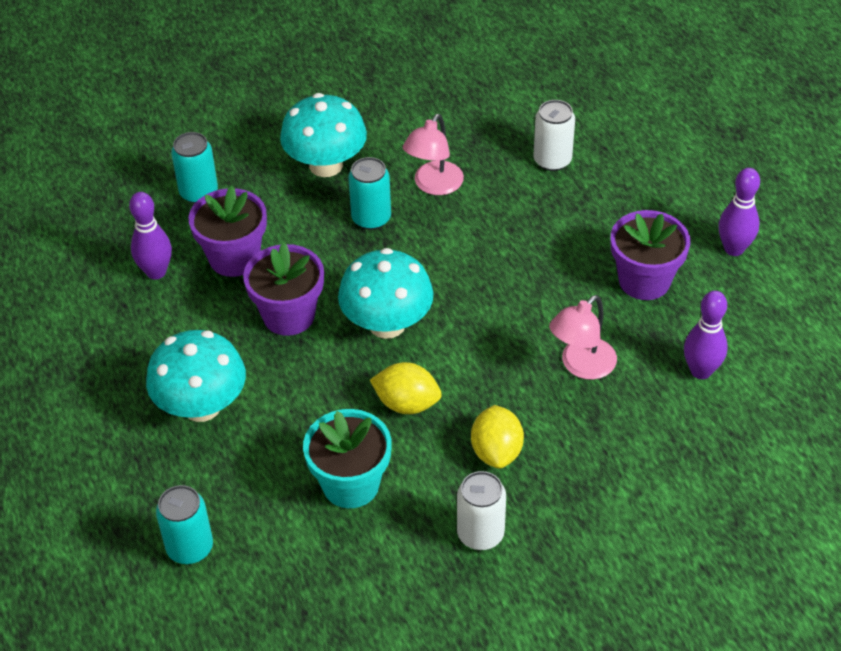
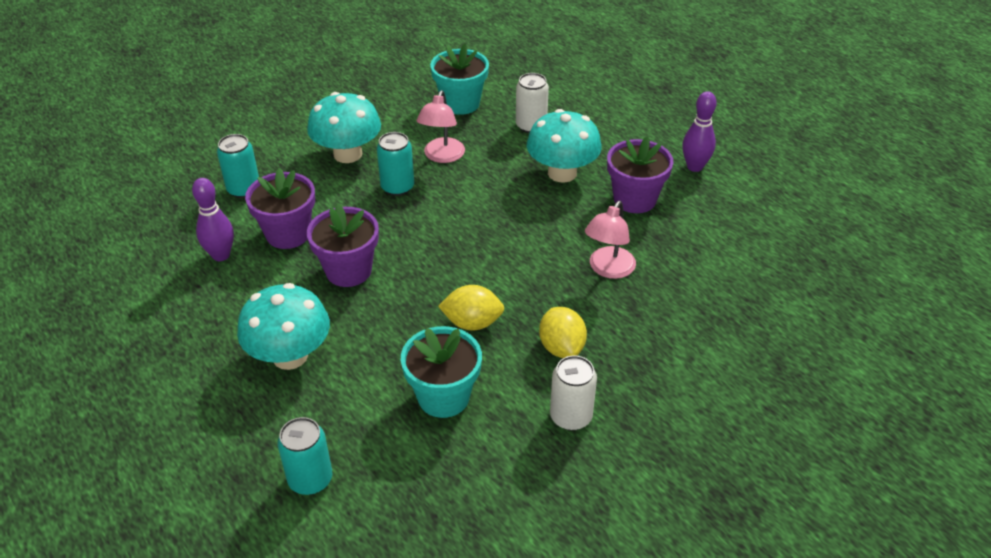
camera: 15 degrees left, 5 degrees down
turquoise mushroom [338,248,433,339] -> turquoise mushroom moved to [527,109,602,183]
purple bowling pin [684,291,728,379] -> none
none -> turquoise flower pot [430,44,489,115]

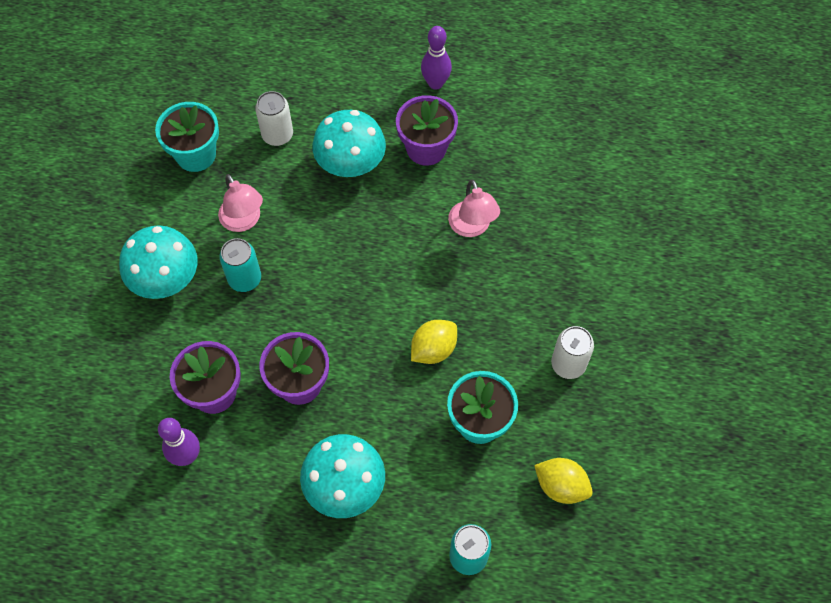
camera: 45 degrees left, 20 degrees up
turquoise can [217,134,259,198] -> none
yellow lemon [539,307,587,358] -> yellow lemon moved to [534,458,593,504]

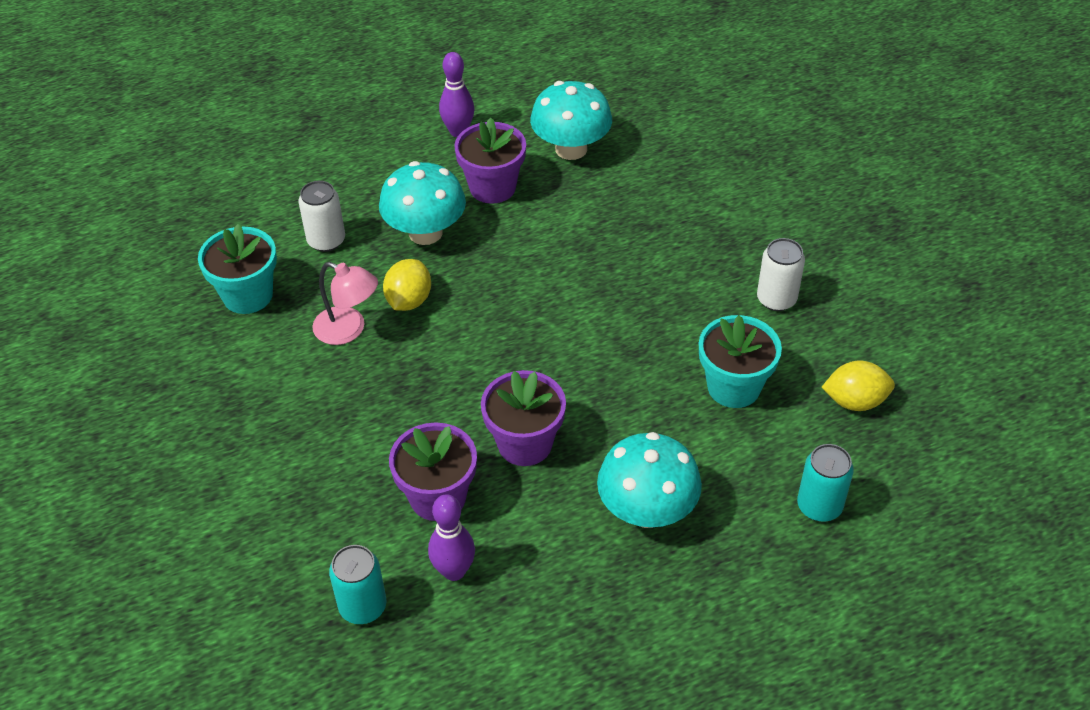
camera: 30 degrees left, 15 degrees down
turquoise mushroom [119,225,198,299] -> turquoise mushroom moved to [530,81,612,160]
turquoise can [219,238,261,292] -> turquoise can moved to [329,545,387,624]
yellow lemon [411,320,457,364] -> yellow lemon moved to [383,259,431,311]
pink lamp [448,180,500,237] -> none

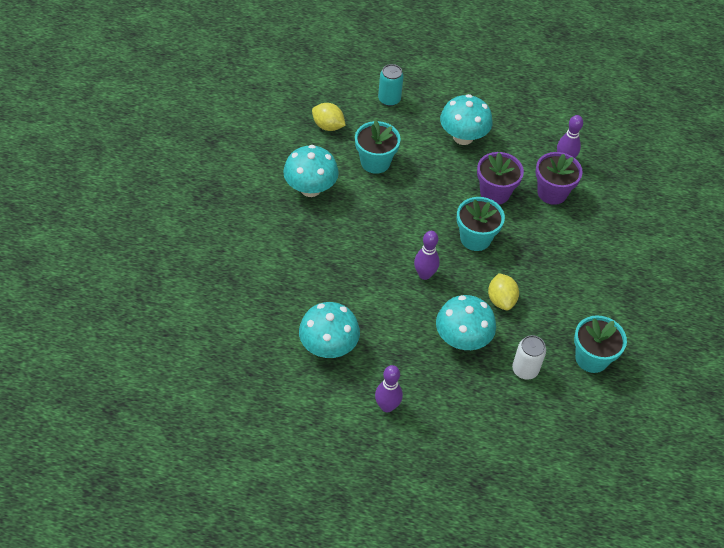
camera: 150 degrees left, 5 degrees up
pink lamp [312,262,378,345] -> none
turquoise can [329,545,387,624] -> none
yellow lemon [383,259,431,311] -> yellow lemon turned 60 degrees counterclockwise [488,273,519,310]
purple flower pot [454,117,526,204] -> none
white can [757,238,805,311] -> turquoise mushroom [283,145,339,197]
none -> purple bowling pin [414,231,440,280]
none -> turquoise flower pot [457,197,505,251]

